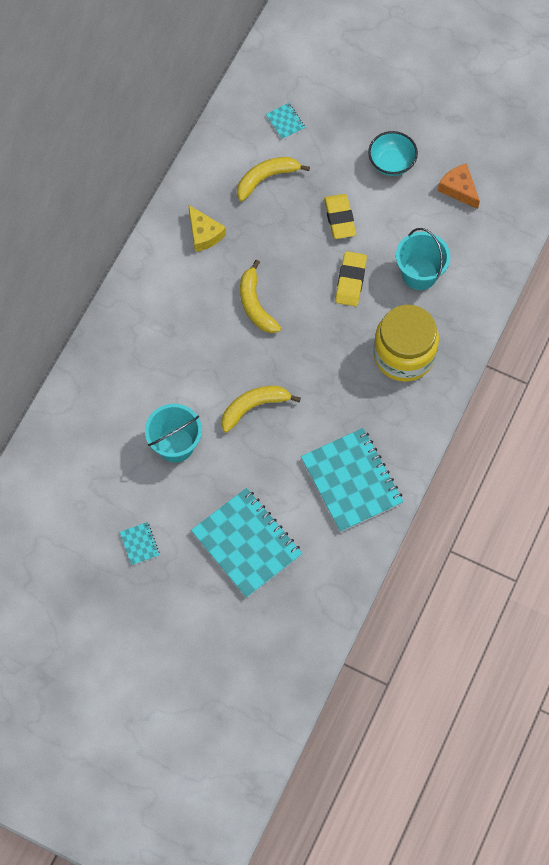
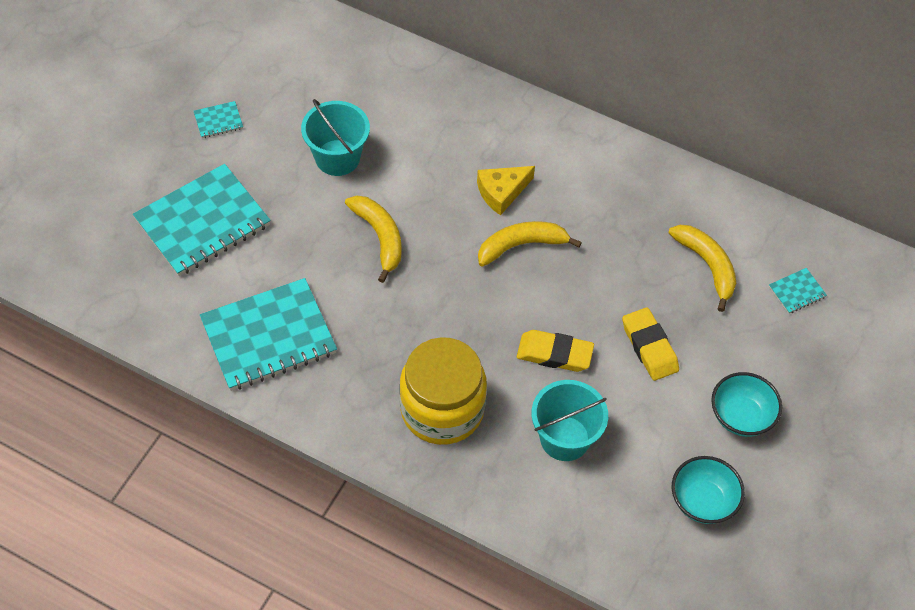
camera: 90 degrees right, 10 degrees down
yellow cheese [189,205,226,252] -> yellow cheese moved to [477,166,535,215]
yellow eraser [324,194,356,239] -> yellow eraser turned 75 degrees clockwise [622,307,679,381]
orange cheese [438,163,480,209] -> turquoise bowl [672,456,745,524]

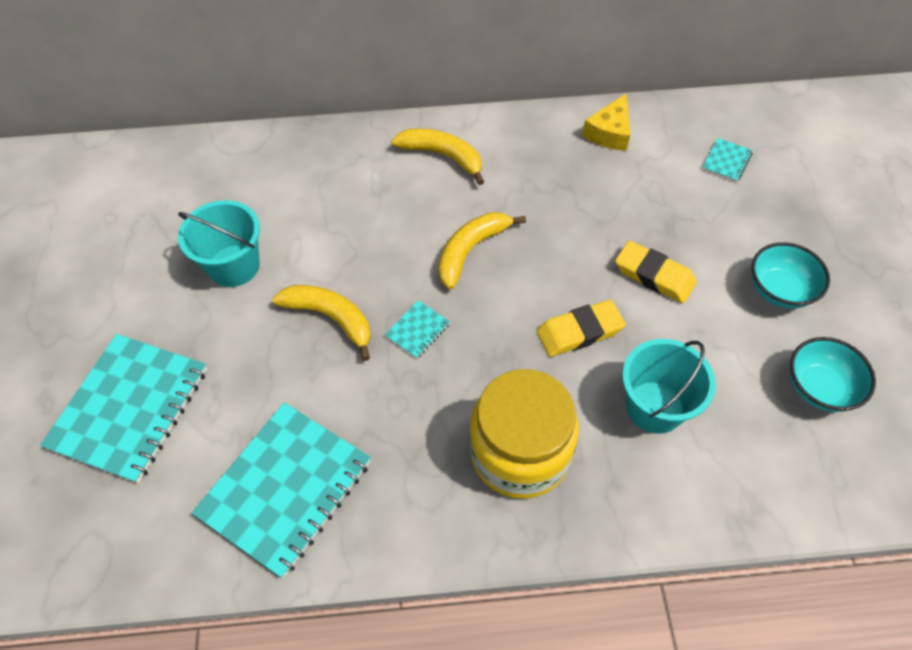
camera: 30 degrees left, 0 degrees up
turquoise notebook [194,101,243,138] -> turquoise notebook moved to [385,300,450,359]
yellow cheese [477,166,535,215] -> yellow cheese moved to [582,93,630,151]
yellow banana [668,225,736,312] -> yellow banana moved to [391,128,484,185]

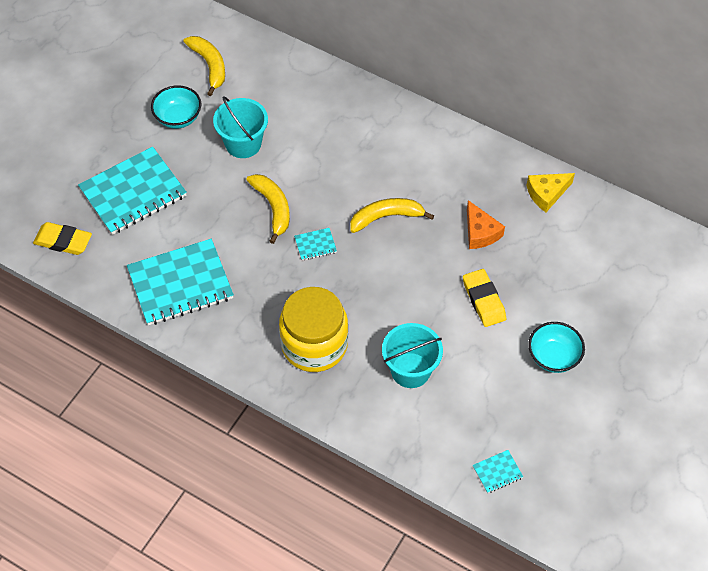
camera: 35 degrees right, 0 degrees up
yellow banana [391,128,484,185] -> yellow banana moved to [183,36,225,96]
yellow eraser [537,300,626,357] -> yellow eraser moved to [33,222,92,255]
turquoise notebook [702,138,753,182] -> turquoise notebook moved to [473,450,523,493]
turquoise bowl [790,337,876,412] -> turquoise bowl moved to [151,85,201,129]
none -> orange cheese [467,200,505,249]

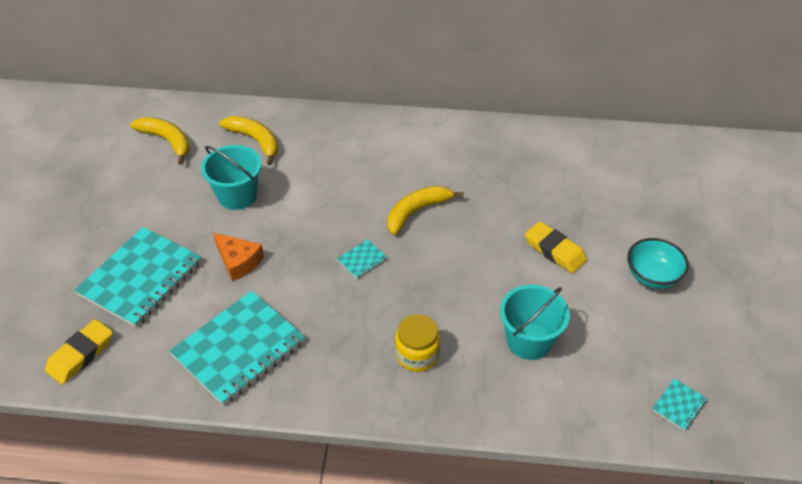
camera: 25 degrees left, 10 degrees down
yellow eraser [33,222,92,255] -> yellow eraser turned 45 degrees counterclockwise [45,319,113,384]
turquoise bowl [151,85,201,129] -> none
yellow banana [246,174,290,244] -> yellow banana moved to [219,116,278,165]
yellow jar [279,287,348,372] -> yellow jar [395,314,440,372], size x0.57
orange cheese [467,200,505,249] -> orange cheese moved to [213,233,264,282]
yellow cheese [526,173,575,212] -> none

